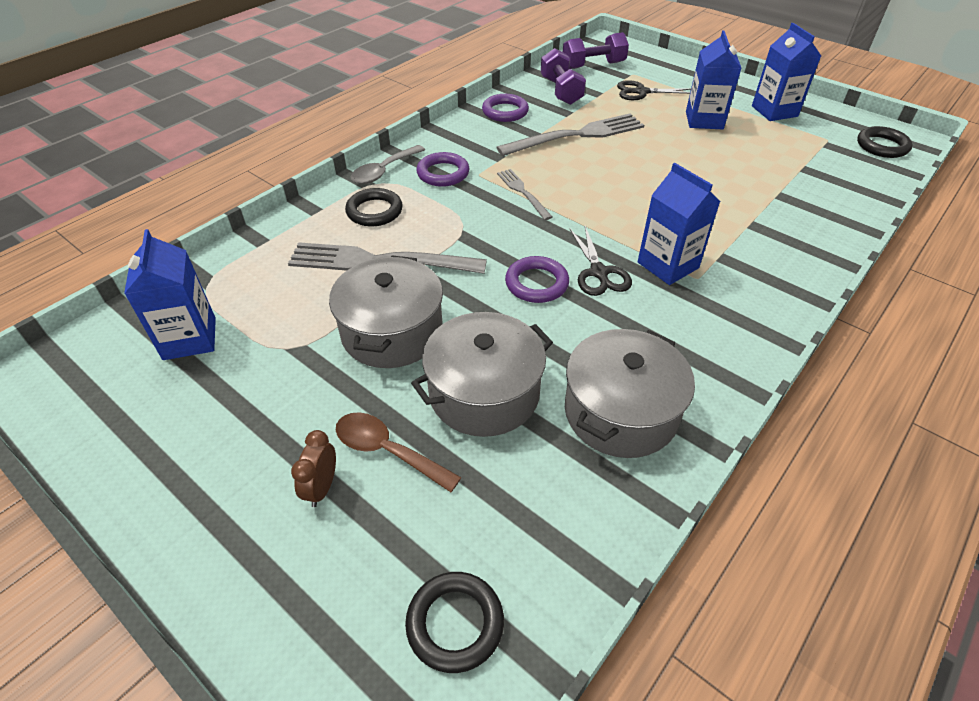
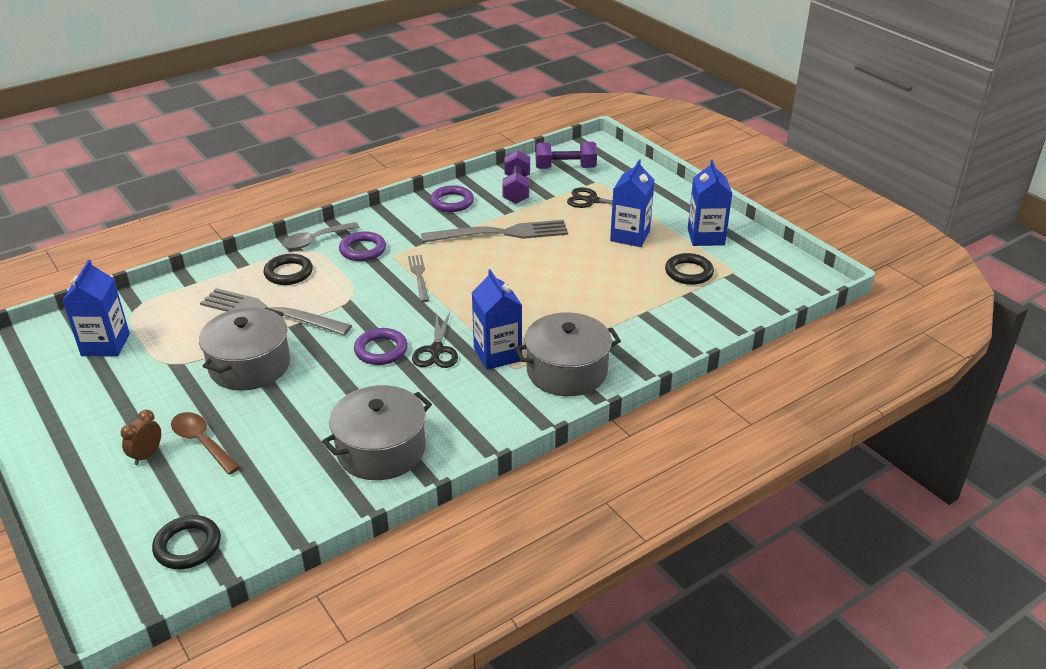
camera: 15 degrees right, 10 degrees down
grey pot [411,312,553,437] -> grey pot moved to [515,313,621,396]
black ring [857,126,912,158] -> black ring moved to [665,253,714,285]

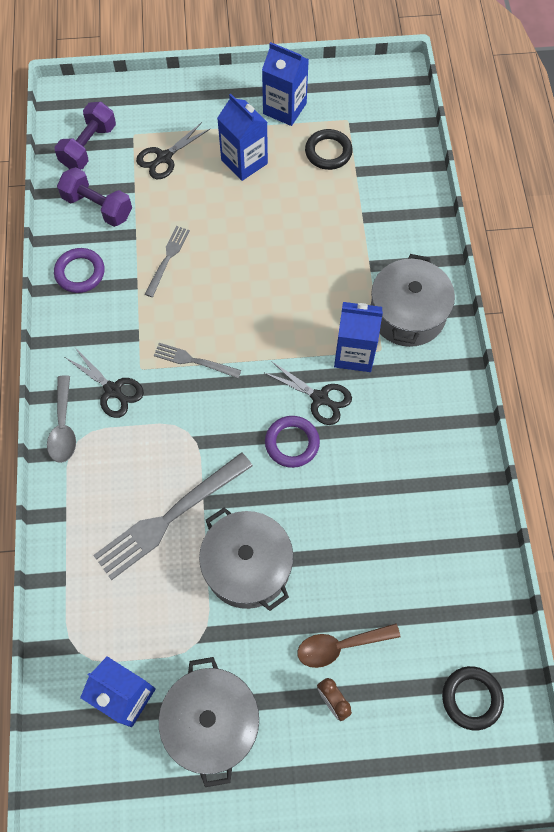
camera: 60 degrees left, 30 degrees up
black ring [263,254,313,285] -> none
grey pot [322,385,432,480] -> grey pot moved to [159,657,259,787]
purple ring [339,231,386,261] -> black scissors [65,348,144,418]
grey fork [421,220,568,243] -> grey fork [145,226,190,297], size x0.53

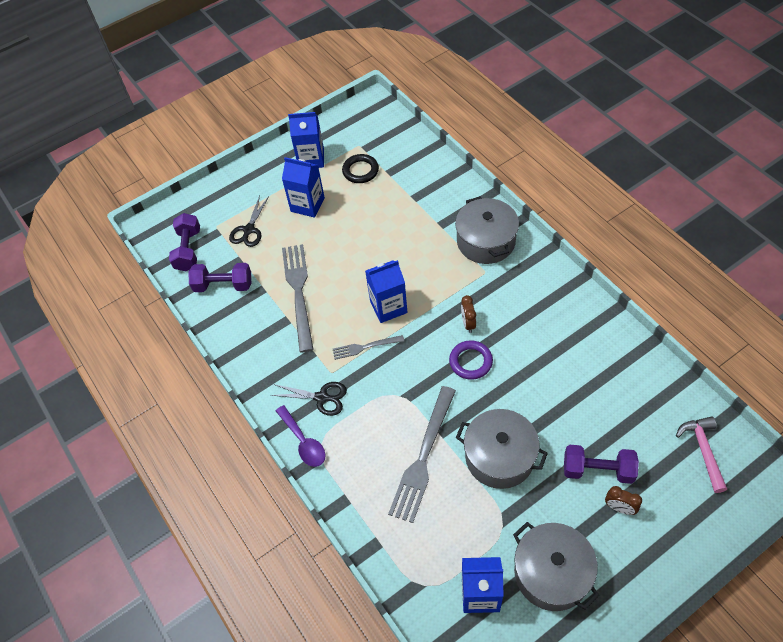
camera: 25 degrees left, 10 degrees down
grey spoon [47,375,76,463] -> purple spoon [276,405,325,467]
purple ring [54,248,105,293] -> none
grey fork [145,226,190,297] -> grey fork [282,244,314,352], size x1.88
black scissors [263,361,352,425] -> brown clock [461,295,476,333]
brown spoon [297,623,400,668] -> purple dumbbell [564,445,639,484]
blue carton [334,302,383,372] -> blue carton moved to [365,260,408,323]
black ring [442,666,504,730] -> pink hammer [676,416,727,493]

